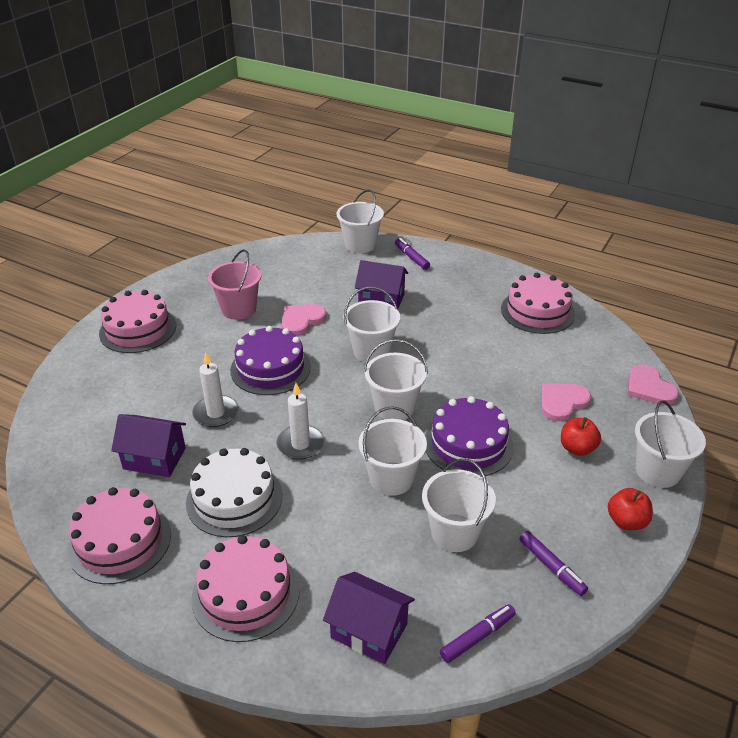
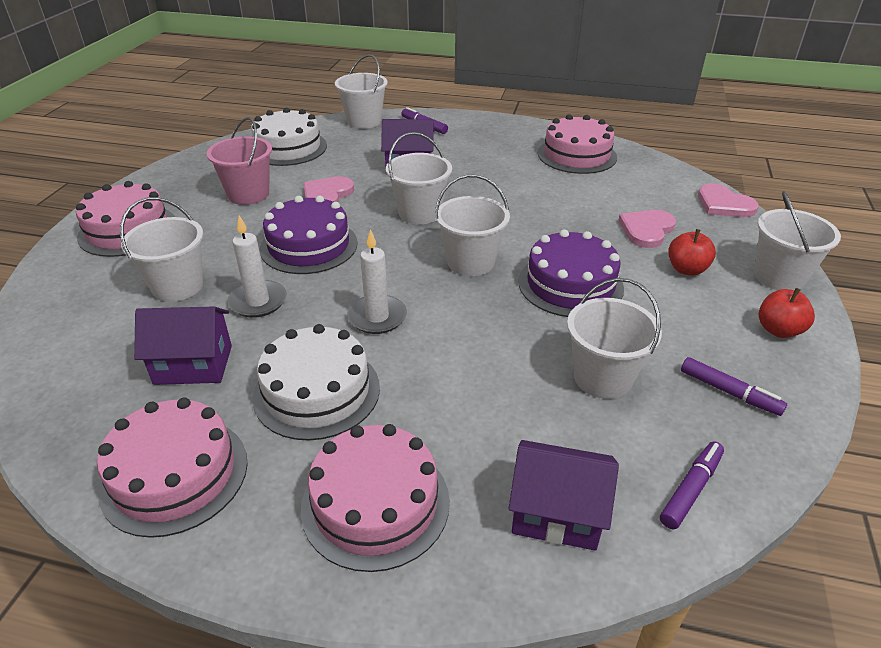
camera: 15 degrees left, 0 degrees up
white bucket [358,406,427,496] -> white bucket moved to [120,197,203,302]
none -> white cake [251,108,327,166]

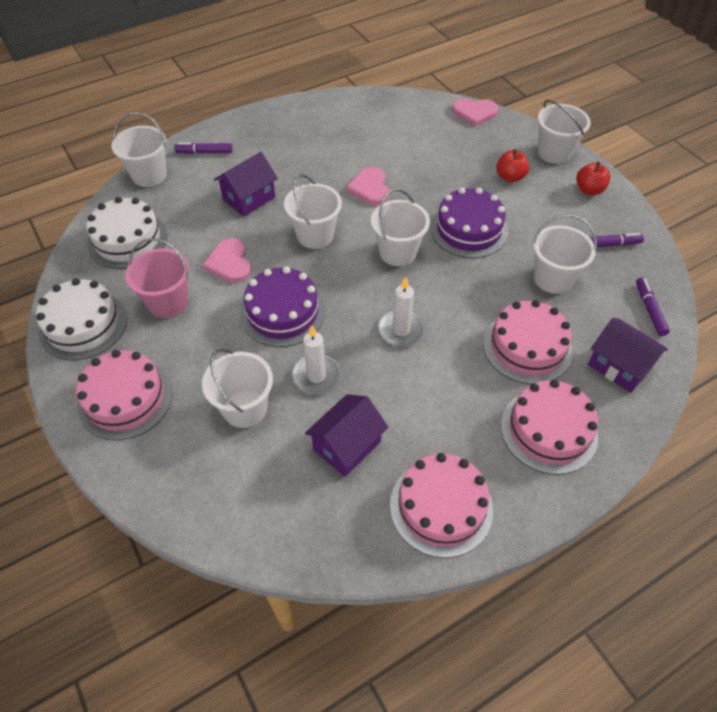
camera: 45 degrees left, 15 degrees up
white cake [253,324,380,441] -> white cake moved to [36,278,127,360]
purple house [509,440,619,551] -> purple house turned 75 degrees clockwise [588,318,668,393]
pink cake [538,114,617,174] -> pink cake moved to [483,300,572,384]
pink heart [618,210,676,248] -> pink heart moved to [346,167,390,205]

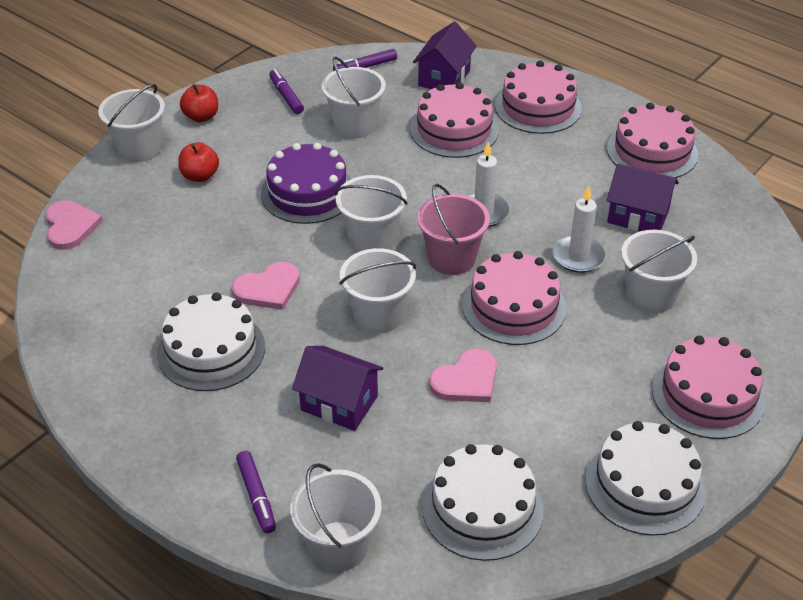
camera: 110 degrees left, 10 degrees down
pink bucket [125,238,189,318] -> pink bucket moved to [417,184,490,275]
purple cake [240,266,325,347] -> pink cake [462,251,566,345]
none -> white cake [157,292,265,391]

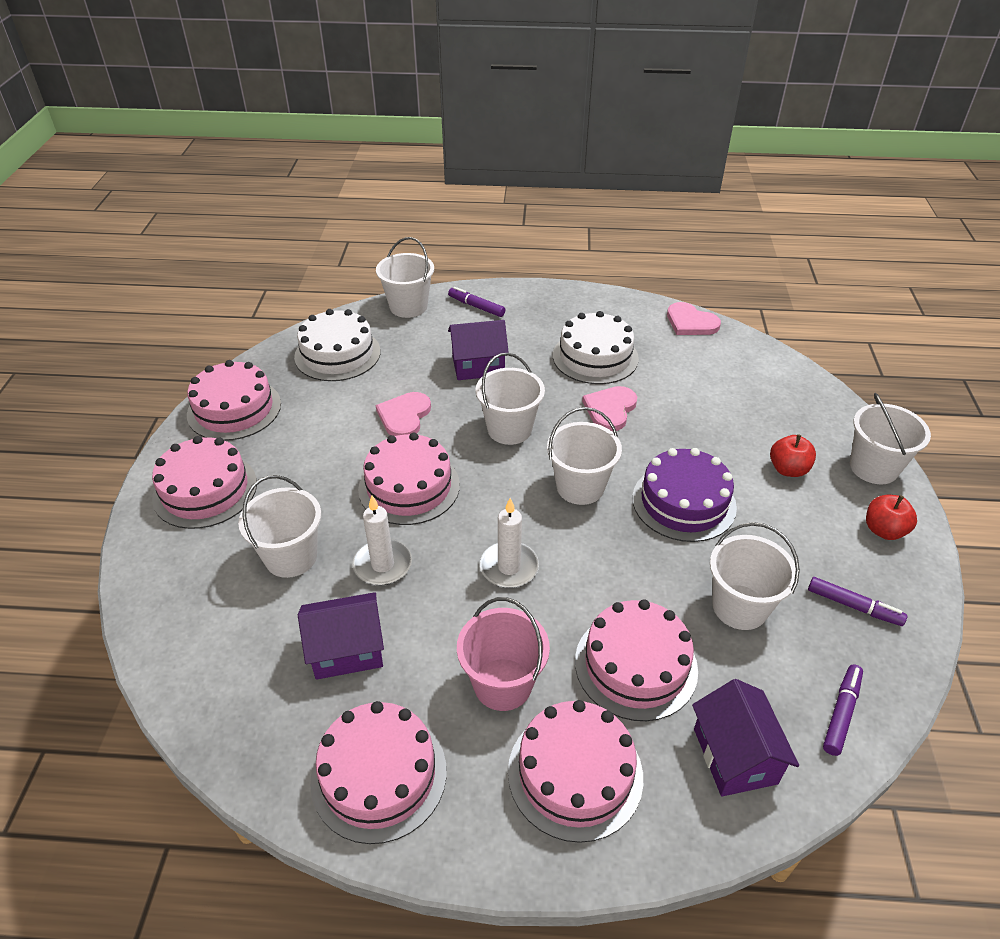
camera: 145 degrees right, 0 degrees up
pink heart [45,200,103,250] -> pink heart moved to [667,302,721,335]
pink bucket [417,184,490,275] -> pink bucket moved to [457,597,550,711]
white cake [586,421,706,536] -> pink cake [187,360,281,441]

